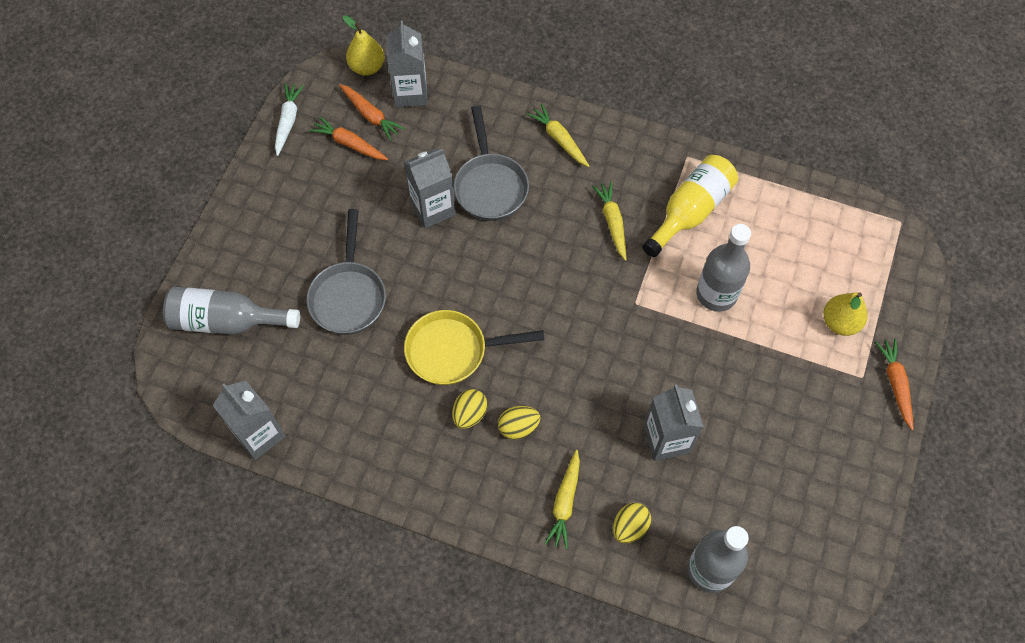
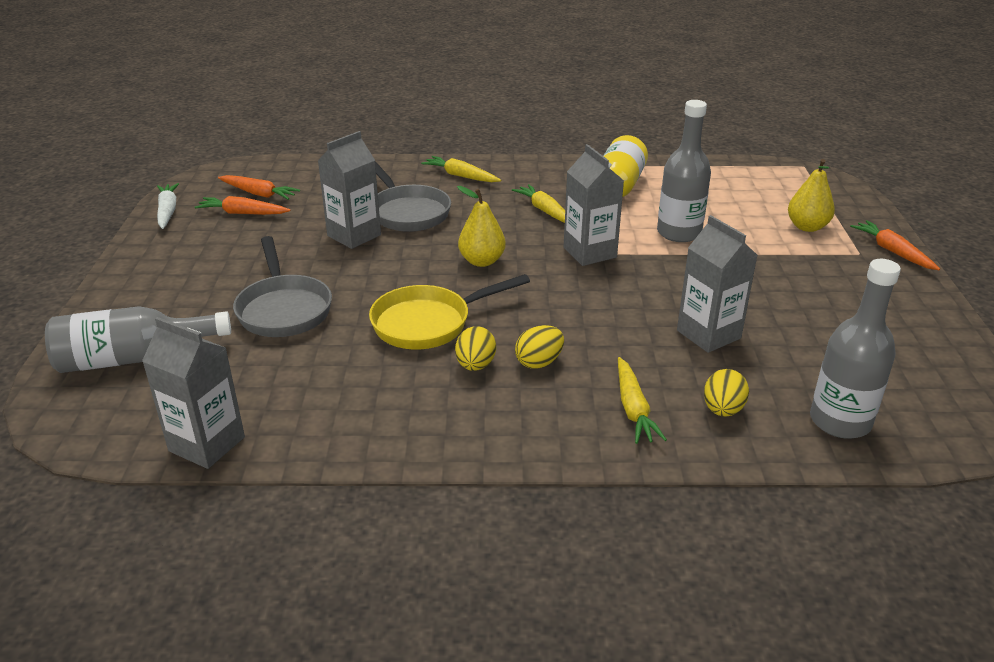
camera: 20 degrees left, 30 degrees down
yellow pear [343,15,385,76] -> yellow pear moved to [457,186,506,267]
grey carton [387,20,428,107] -> grey carton moved to [564,144,624,266]

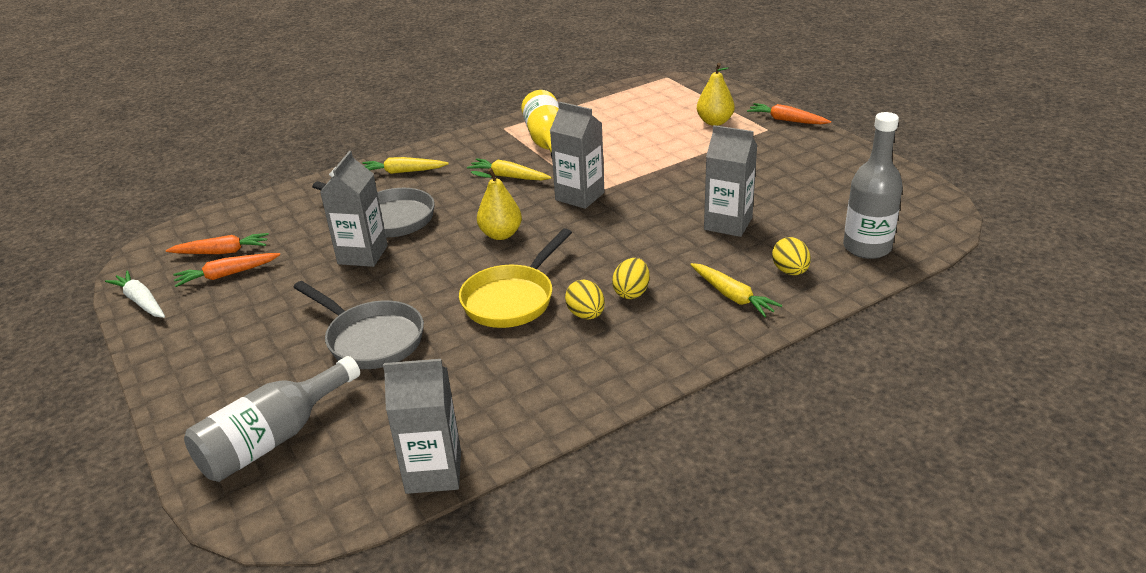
camera: 30 degrees left, 0 degrees up
grey bottle [657,100,711,242] -> none

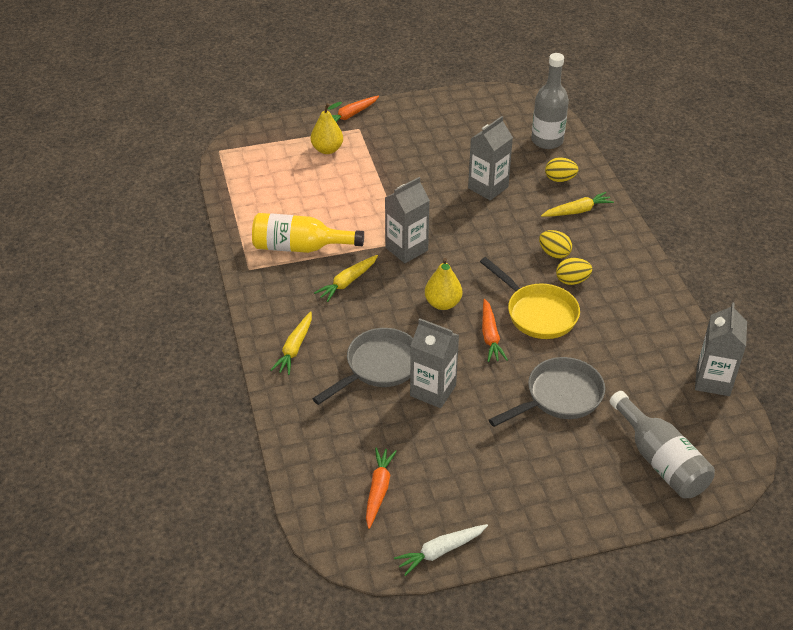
camera: 75 degrees left, 10 degrees up
orange carrot [173,253,280,287] -> orange carrot moved to [482,299,508,362]

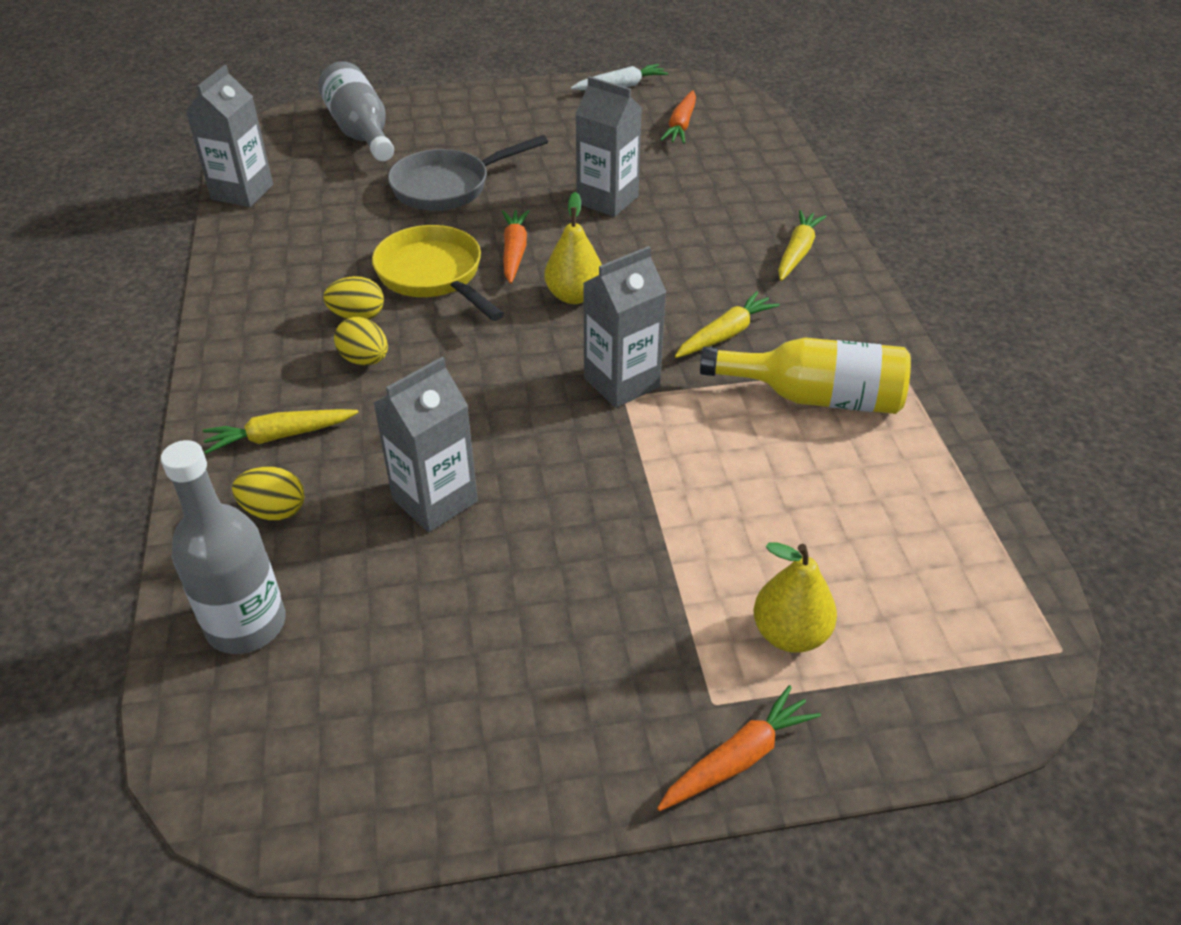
camera: 175 degrees left, 0 degrees up
grey pan [312,328,413,405] -> none

